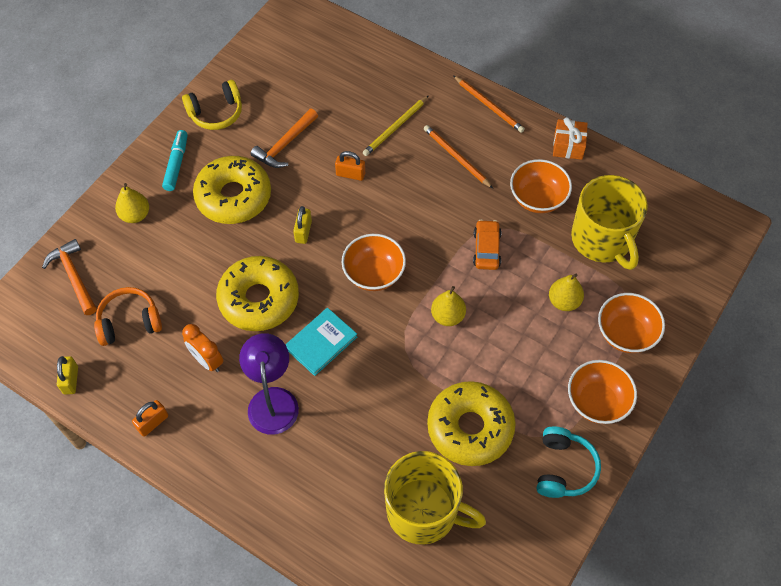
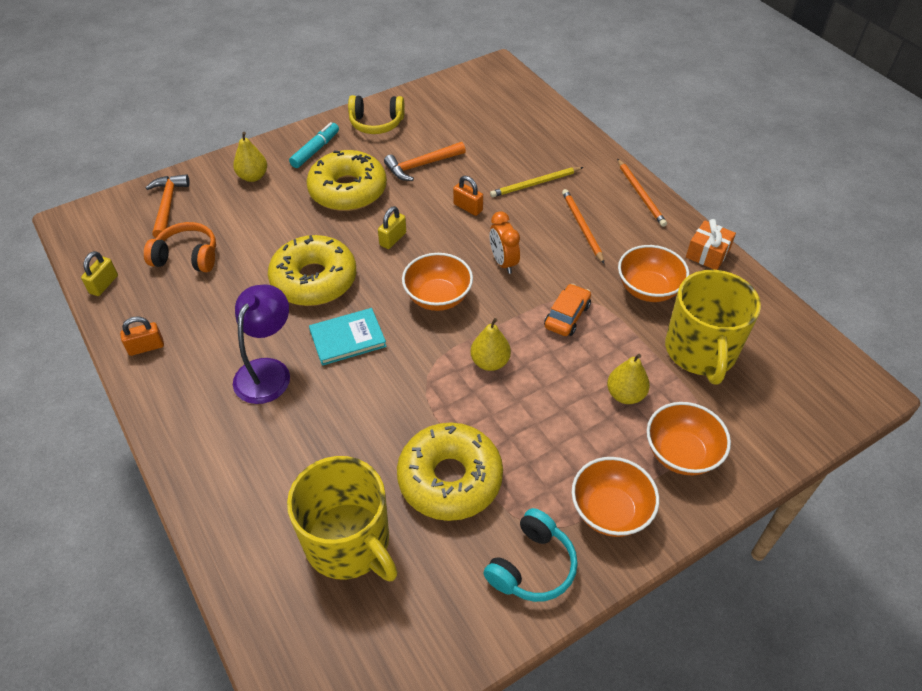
camera: 25 degrees right, 10 degrees down
orange clock [182,324,223,372] -> orange clock moved to [490,211,520,274]

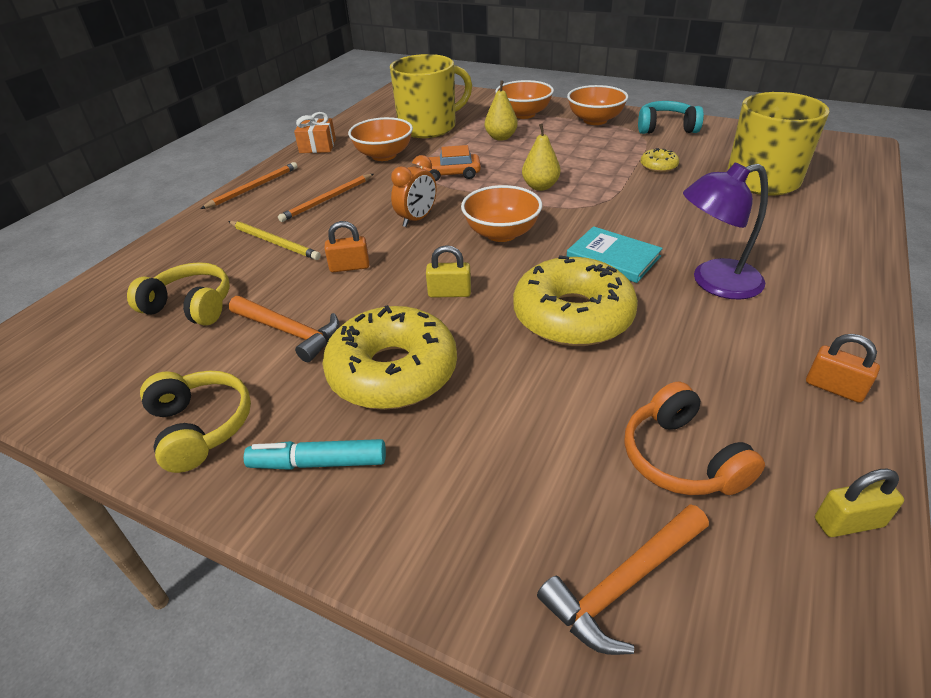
camera: 120 degrees left, 10 degrees down
yellow pear [233,132,267,182] -> none
yellow donut [397,422,503,521] -> yellow donut [641,148,679,172], size x0.43
orange padlock [453,176,483,216] -> orange padlock turned 75 degrees clockwise [325,221,370,272]
none -> yellow headphones [127,262,230,326]

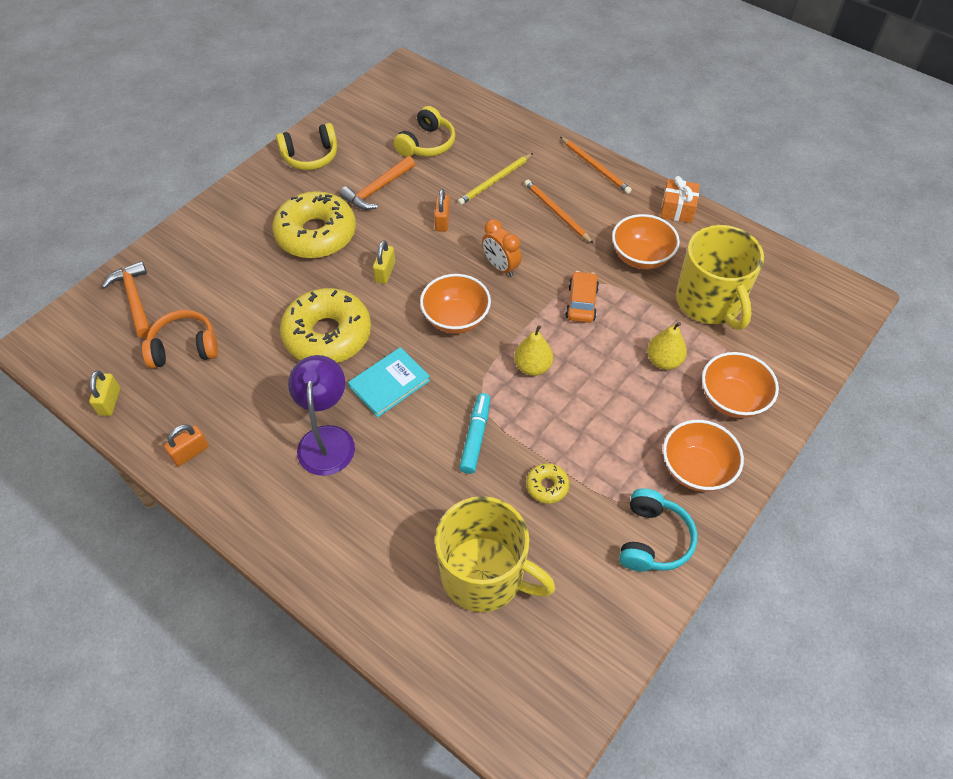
camera: 100 degrees right, 15 degrees up
turquoise marker [244,439,386,470] -> turquoise marker moved to [459,393,490,474]

